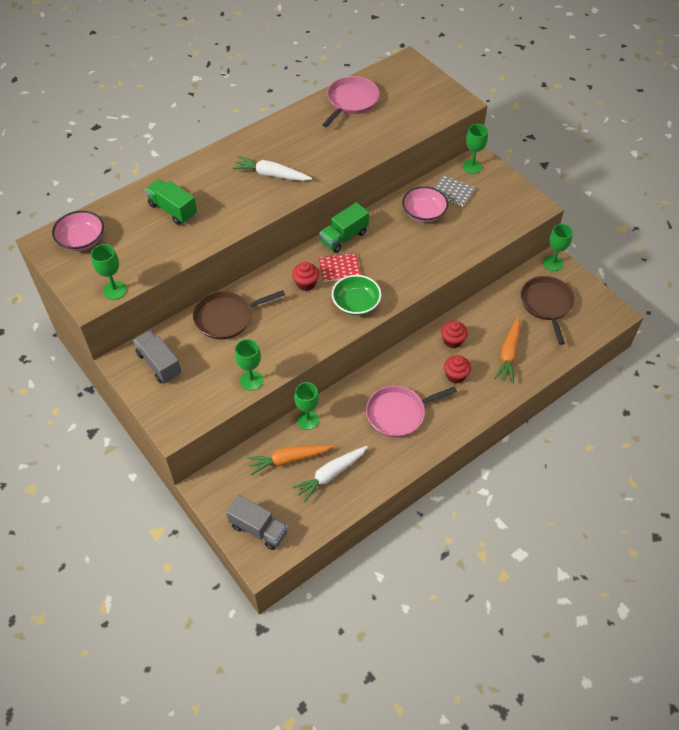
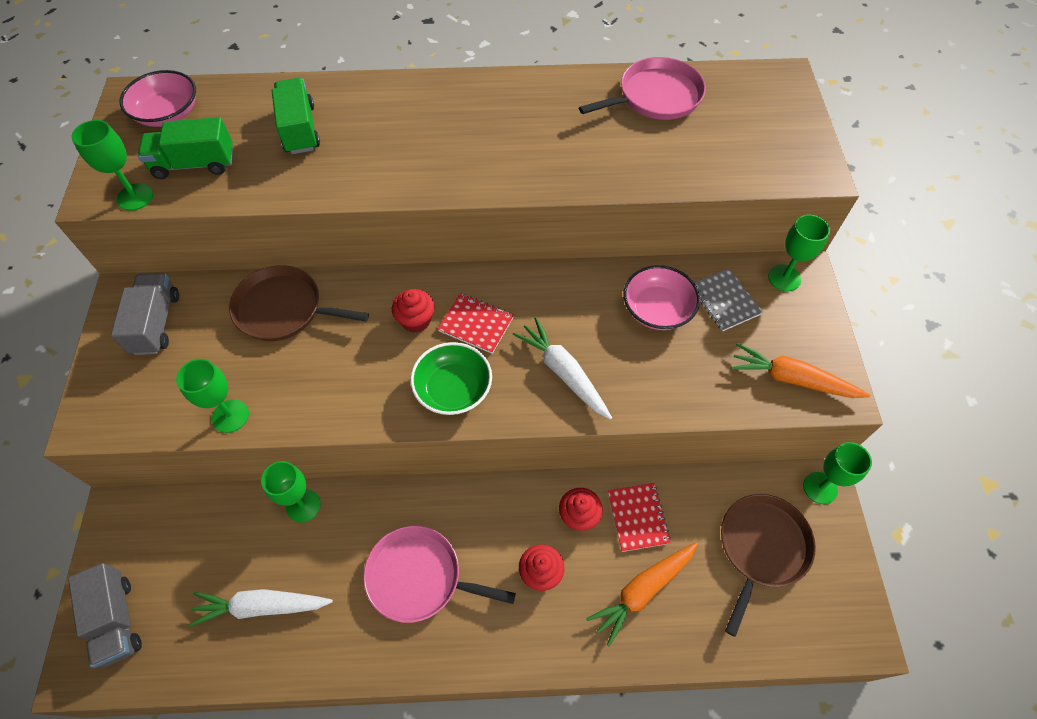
camera: 35 degrees right, 5 degrees up
white carrot [232,156,312,181] -> white carrot moved to [513,318,612,420]
orange carrot [246,445,334,475] -> orange carrot moved to [731,343,870,398]
green truck [319,202,369,253] -> green truck moved to [138,117,233,179]
none -> red notebook [608,483,671,552]

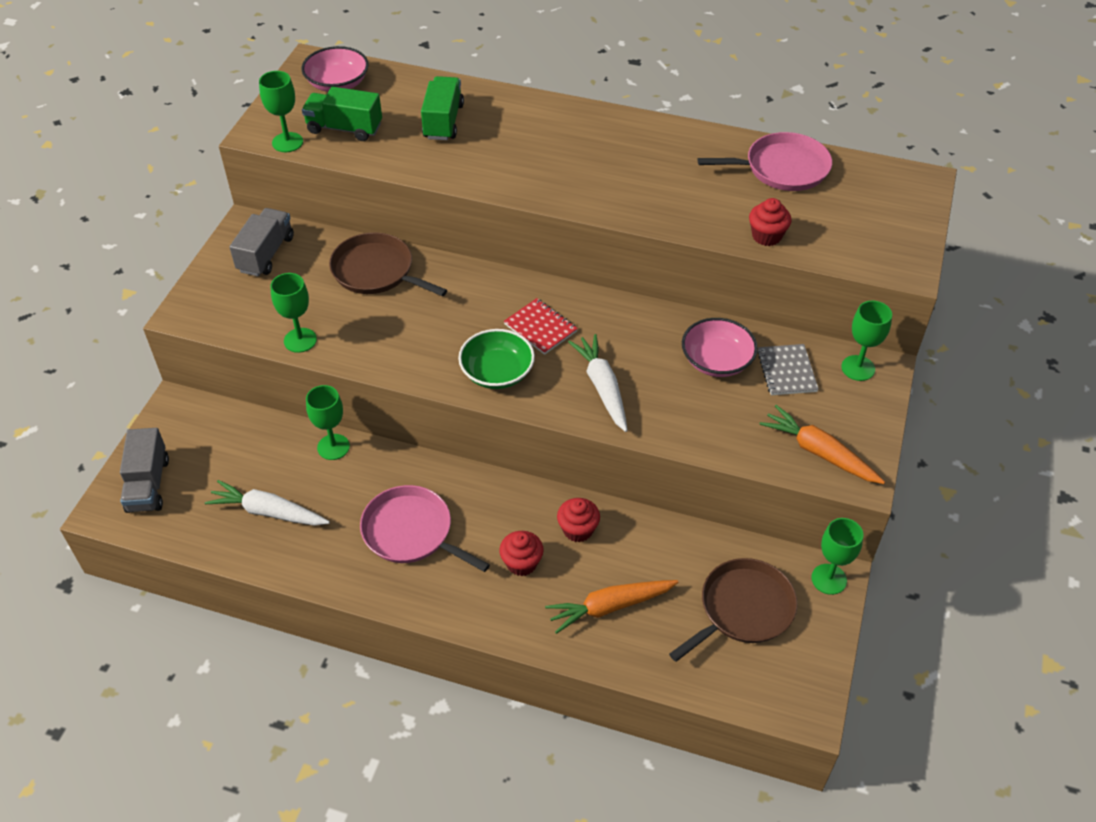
camera: 20 degrees right, 10 degrees down
red cupcake [392,289,435,333] -> red cupcake moved to [749,198,791,246]
red notebook [608,483,671,552] -> none

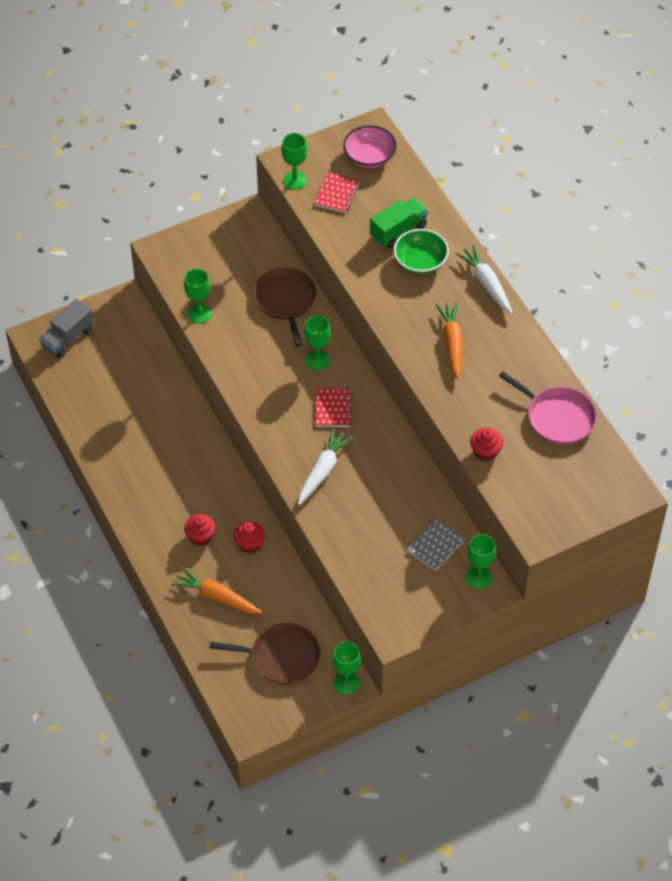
camera: 45 degrees right, 5 degrees up
white carrot [205,480,330,526] -> white carrot moved to [455,245,513,314]
grey truck [229,208,294,276] -> none
green truck [302,87,382,141] -> red notebook [314,172,360,213]
green goblet [306,385,350,460] -> green goblet moved to [304,315,331,370]
pink pan [360,485,490,572] -> none
green bowl [458,329,535,389] -> green bowl moved to [394,229,449,274]
pink bowl [682,318,758,377] -> none
orange carrot [759,405,885,484] -> orange carrot moved to [436,302,463,380]

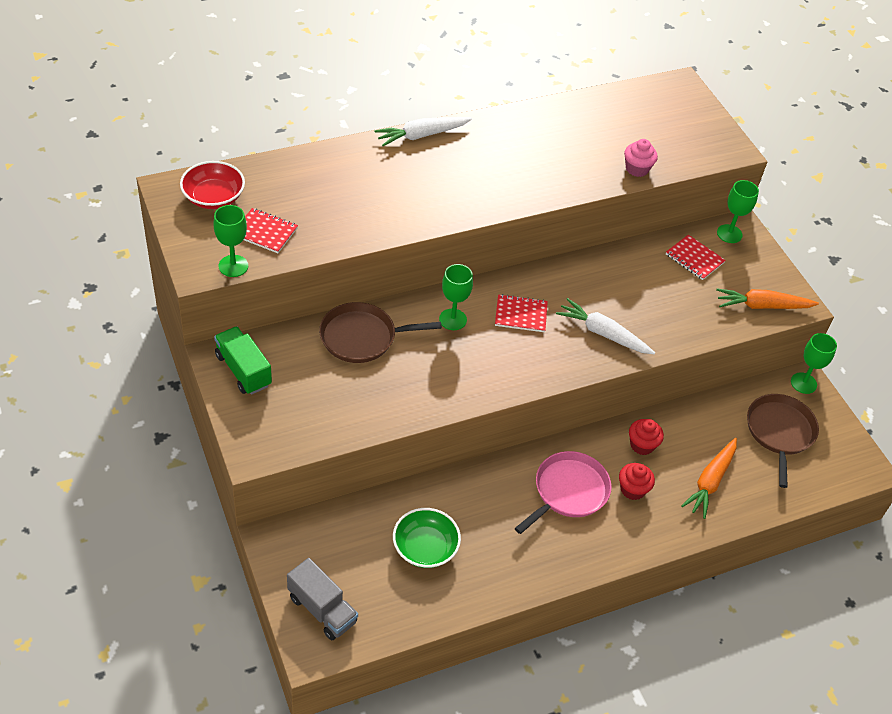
camera: 90 degrees left, 5 degrees down
green goblet [184,269,212,324] -> none
pink bowl [343,125,397,168] -> red bowl [180,161,245,209]
green truck [370,198,428,248] -> green truck moved to [214,326,272,395]
green bowl [394,229,449,274] -> green bowl moved to [393,508,461,568]
grey notebook [407,519,465,571] -> red notebook [666,235,726,280]
orange carrot [436,302,463,380] -> orange carrot moved to [716,289,819,309]
red cupcake [470,428,503,462] -> pink cupcake [624,139,658,177]
pink pan [499,371,597,445] -> pink pan moved to [515,451,612,534]

